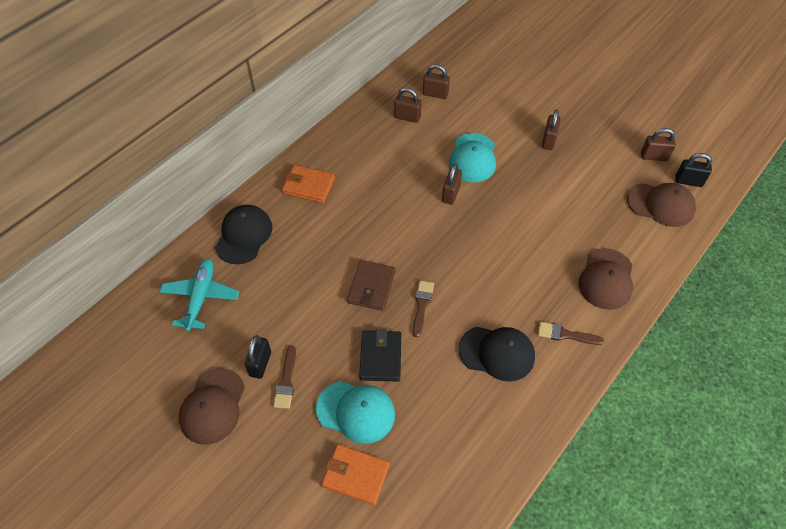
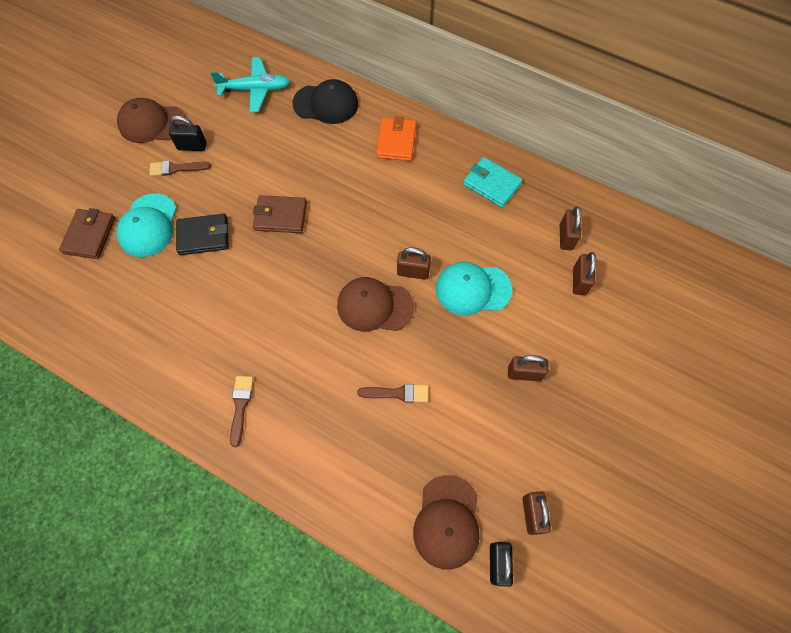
camera: 80 degrees right, 10 degrees up
orange wallet [321,444,390,506] -> brown wallet [59,208,115,259]
brown padlock [394,88,422,123] -> brown padlock moved to [573,252,596,295]
brown brush [413,281,434,337] -> brown brush moved to [357,384,428,403]
black cap [459,327,535,382] -> none
brown cap [578,248,633,310] -> brown cap moved to [337,277,414,331]
none -> turquoise wallet [463,157,523,208]

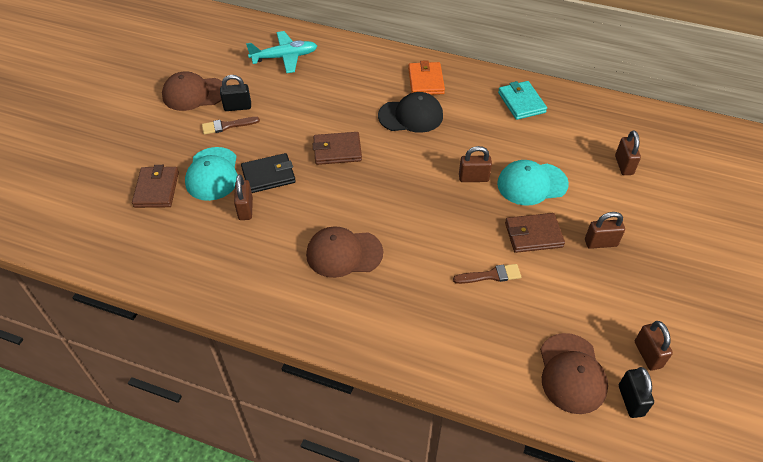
camera: 10 degrees left, 15 degrees down
brown brush [230,376,253,447] -> none
black cap [293,79,358,124] -> black cap moved to [378,92,443,133]
brown cap [337,277,414,331] -> brown cap moved to [306,226,383,278]
turquoise wallet [463,157,523,208] -> turquoise wallet turned 45 degrees clockwise [498,81,547,120]
brown padlock [560,207,581,250] -> brown padlock moved to [234,174,253,220]
none -> brown wallet [505,213,565,253]

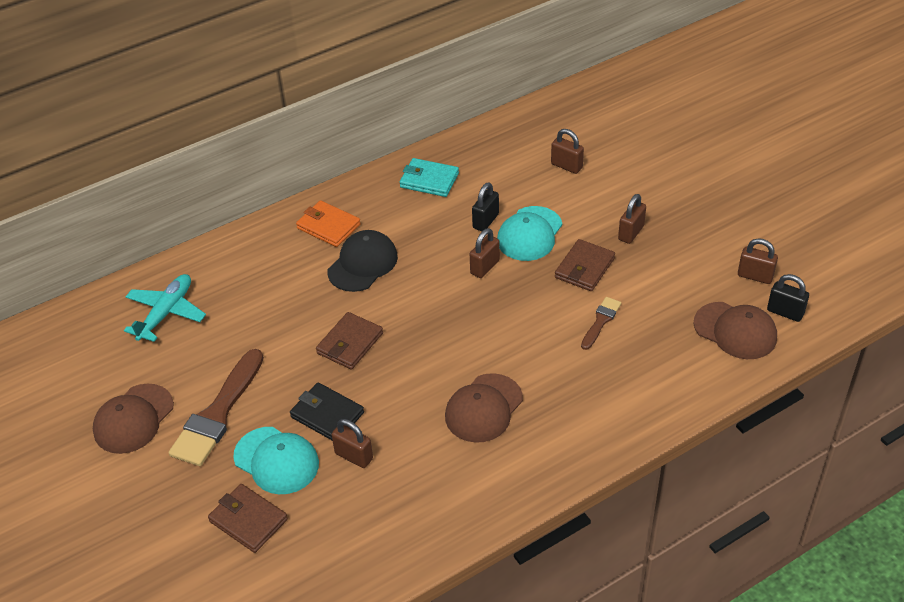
camera: 50 degrees left, 5 degrees down
brown brush [202,117,260,134] -> brown brush [169,349,264,466], size x1.97
black padlock [220,75,251,111] -> black padlock moved to [472,182,499,231]
black wallet [241,153,296,193] -> black wallet turned 75 degrees counterclockwise [290,383,364,441]

